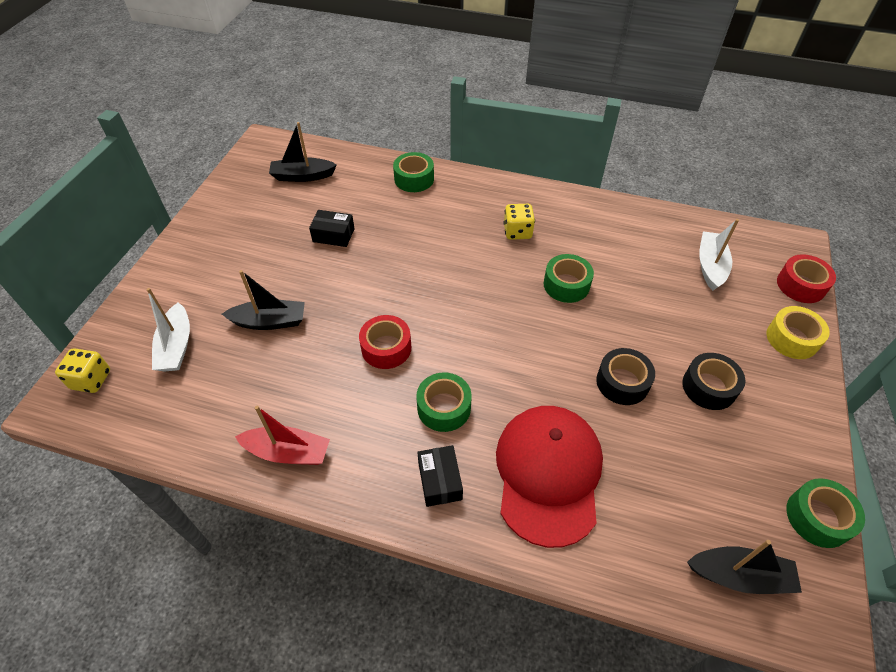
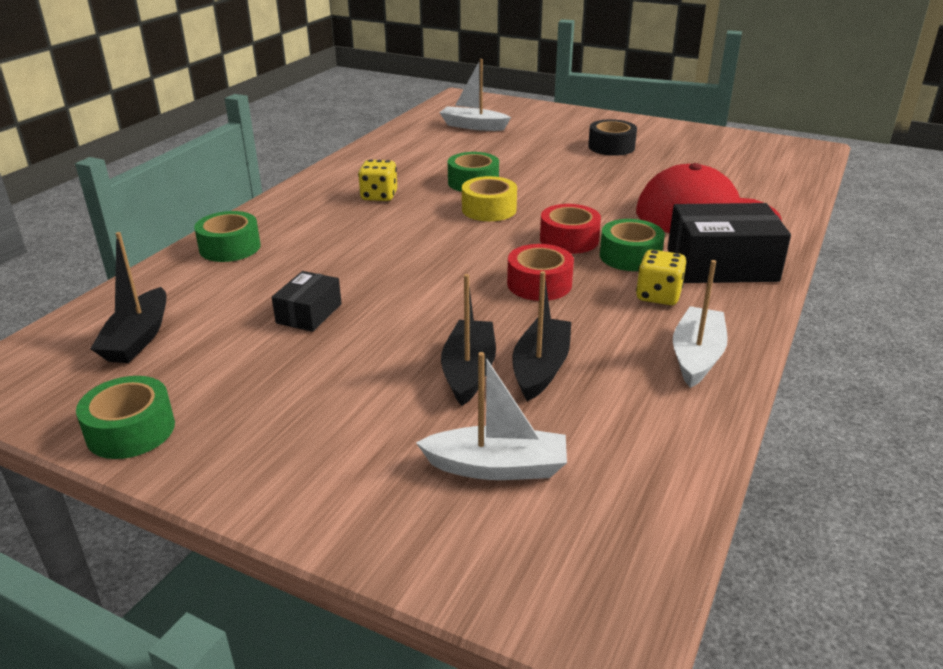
camera: 80 degrees left, 20 degrees down
yellow dice [55,348,110,393] -> yellow dice moved to [636,250,686,305]
red boat [235,406,330,465] -> white boat [673,260,728,388]
black box [417,445,463,507] -> black box [667,203,791,283], size x1.84
black tape [596,348,655,405] -> none
black boat [687,540,802,594] -> black boat moved to [512,271,571,401]
yellow tape [767,306,830,359] -> yellow tape moved to [462,176,517,221]
red tape [777,254,836,303] -> red tape moved to [540,204,601,254]
green tape [786,478,865,548] -> green tape moved to [76,376,175,459]

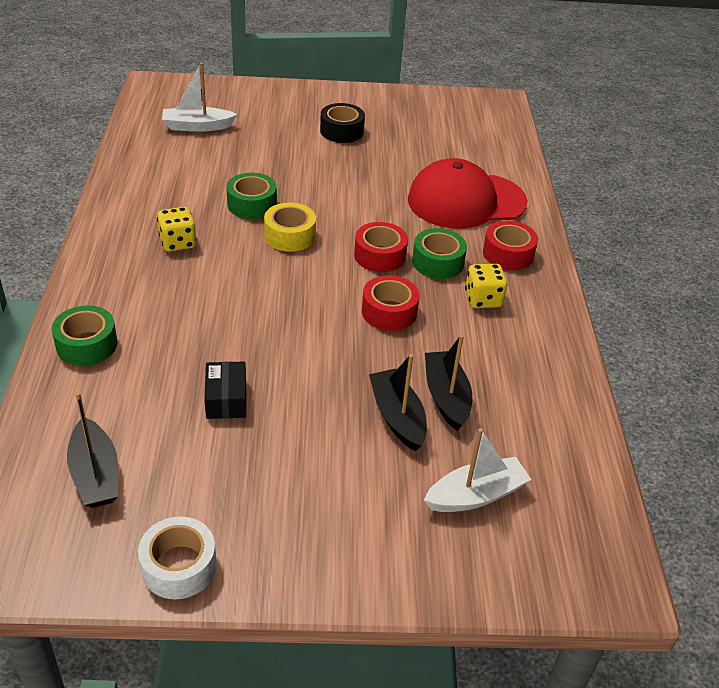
camera: 30 degrees left, 10 degrees up
green tape [76,376,175,459] -> white tape [138,516,217,599]
black box [667,203,791,283] -> red tape [483,221,538,270]
white boat [673,260,728,388] -> none

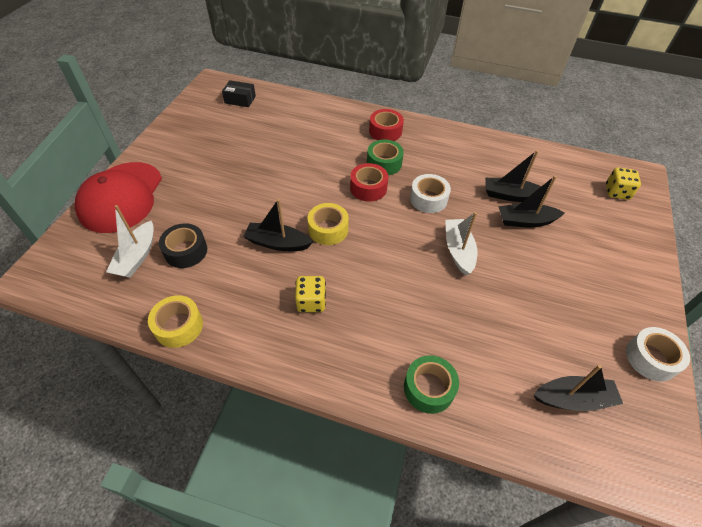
camera: 70 degrees left, 10 degrees up
black box [204,362,246,419] -> black box moved to [222,80,256,107]
green tape [226,173,277,219] -> black boat [243,199,313,251]
black tape [320,103,365,143] -> black tape moved to [159,223,207,268]
red tape [362,275,420,331] -> white tape [410,174,451,213]
red cap [408,158,528,229] -> red cap moved to [75,162,162,233]
white boat [424,428,532,512] -> white boat moved to [445,212,477,276]
yellow dice [465,264,507,308] -> yellow dice moved to [606,167,641,200]
none -> yellow tape [148,295,203,348]

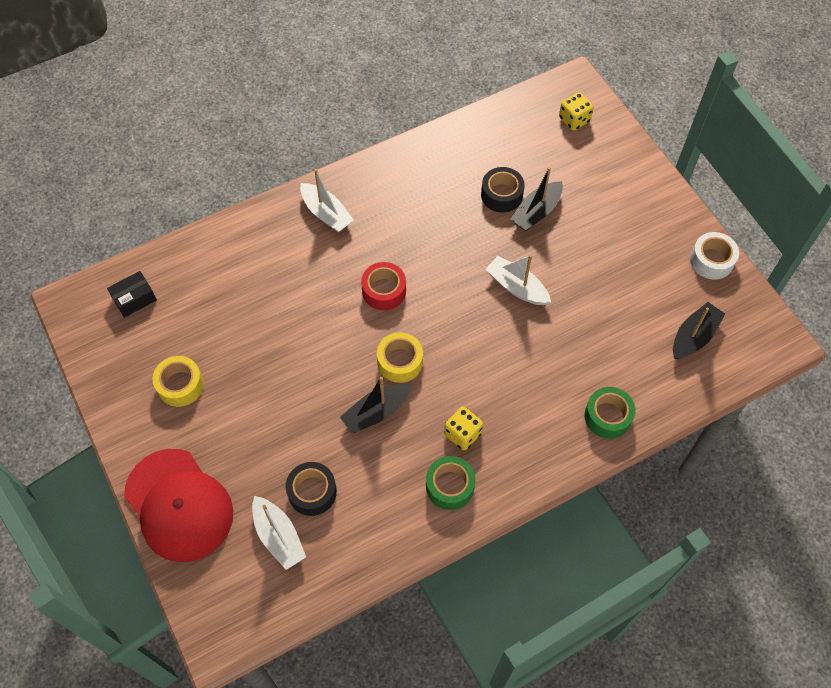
camera: 45 degrees left, 10 degrees up
yellow tape [148,295,203,348] -> yellow tape moved to [153,356,204,407]
green tape [367,139,404,175] -> green tape moved to [426,456,475,510]
red tape [369,109,404,141] -> white boat [300,169,354,232]
white tape [410,174,451,213] -> none
black boat [485,150,541,202] -> black tape [481,167,525,213]

